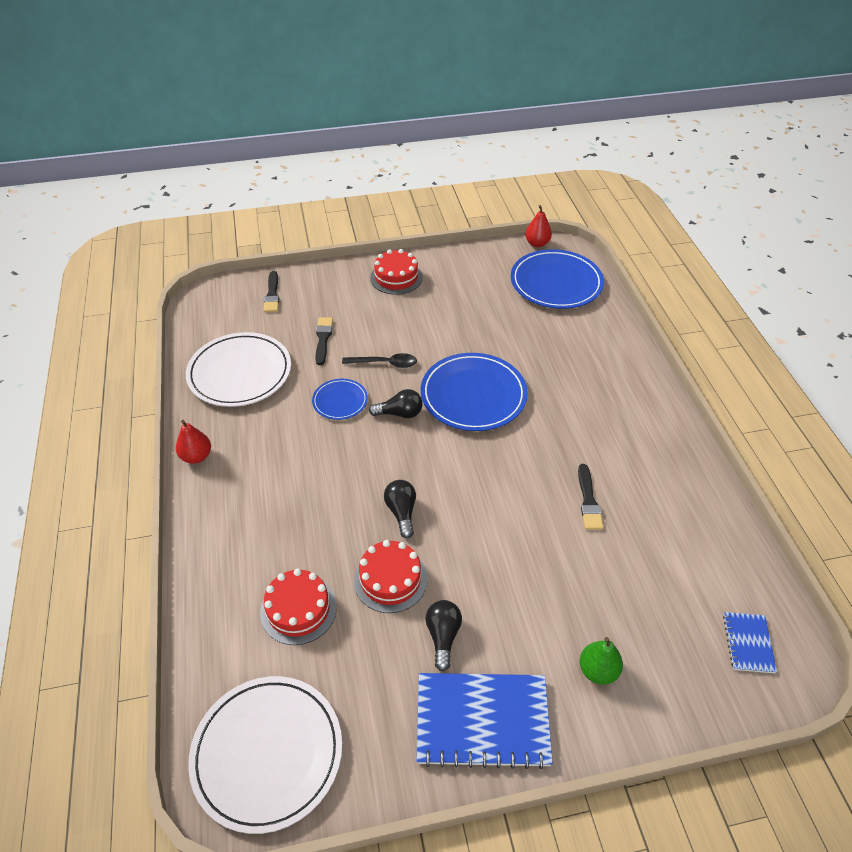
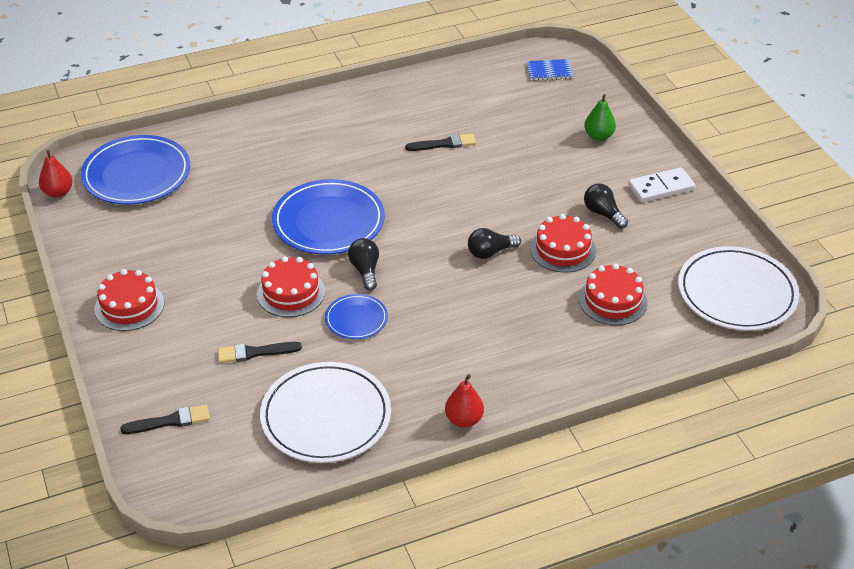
camera: 100 degrees left, 5 degrees down
black spoon [342,353,417,368] -> red cake [257,256,325,317]
blue notebook [417,673,553,769] -> white domino [628,167,695,202]
black light bulb [425,600,462,672] -> black light bulb turned 60 degrees clockwise [584,183,628,229]

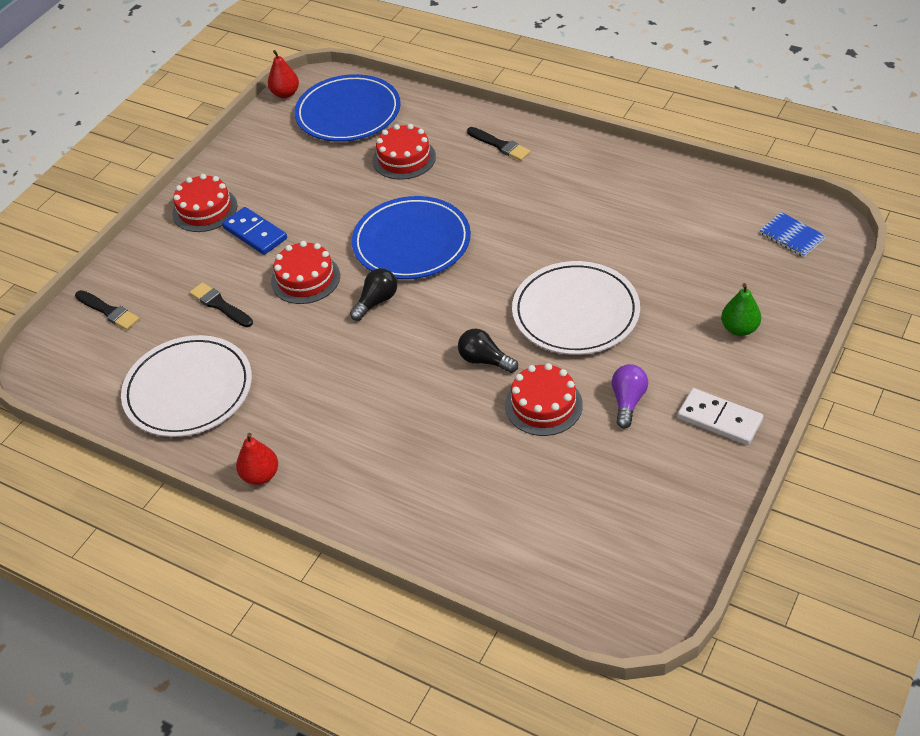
camera: 55 degrees right, 5 degrees up
blue plate [325,294,388,339] -> none
black brush [405,134,476,151] -> black brush moved to [467,127,531,161]
red cake [579,263,648,325] -> red cake moved to [373,124,436,180]
black light bulb [584,183,628,229] -> purple light bulb [612,364,648,428]
white plate [678,246,799,331] -> white plate moved to [512,261,640,355]
none -> blue domino [222,207,287,255]

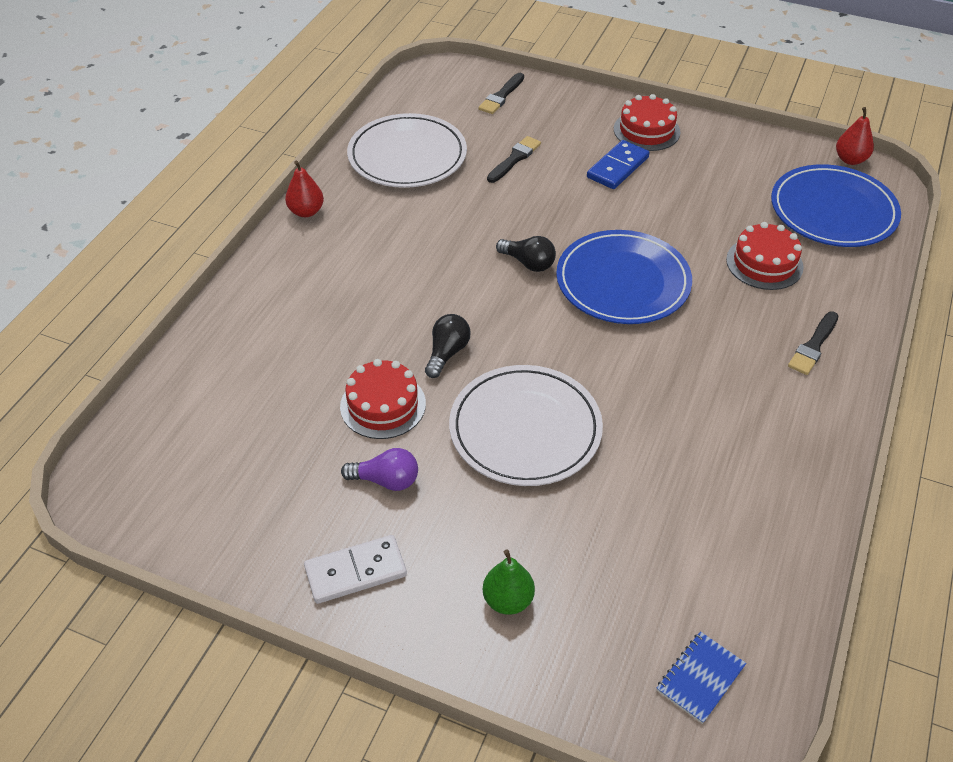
camera: 80 degrees right, 0 degrees up
red cake [271,241,340,304] -> none
white domino [677,388,763,445] -> white domino turned 45 degrees clockwise [304,535,407,604]

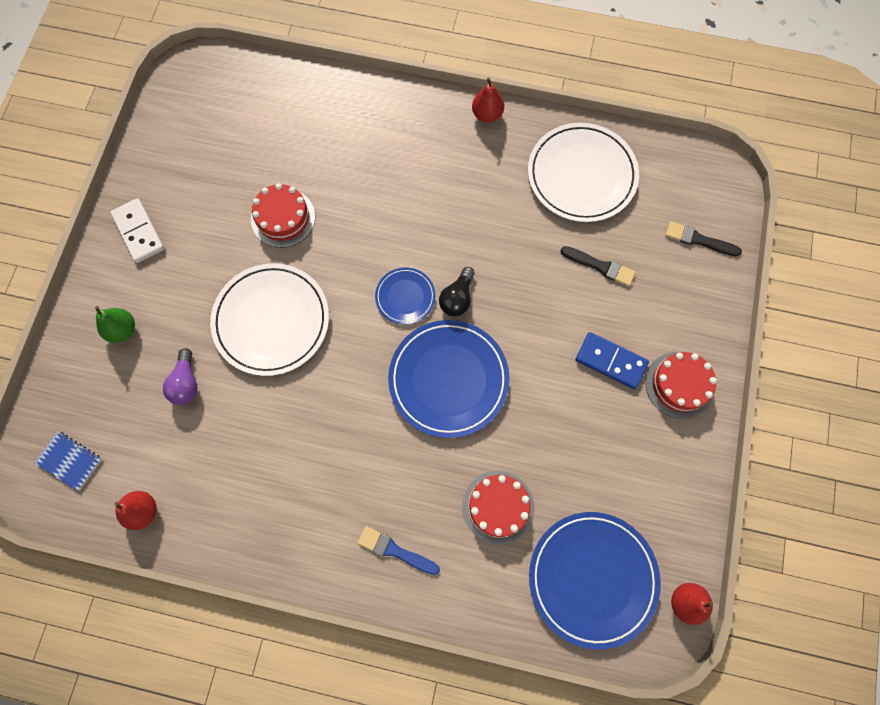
camera: 80 degrees right, 25 degrees up
purple light bulb [341,448,418,491] -> purple light bulb moved to [163,348,198,405]
black light bulb [425,314,471,378] -> none
black brush [788,311,839,375] -> blue brush [358,526,440,575]
none -> red pear [115,491,157,530]
none -> blue plate [375,267,435,324]

